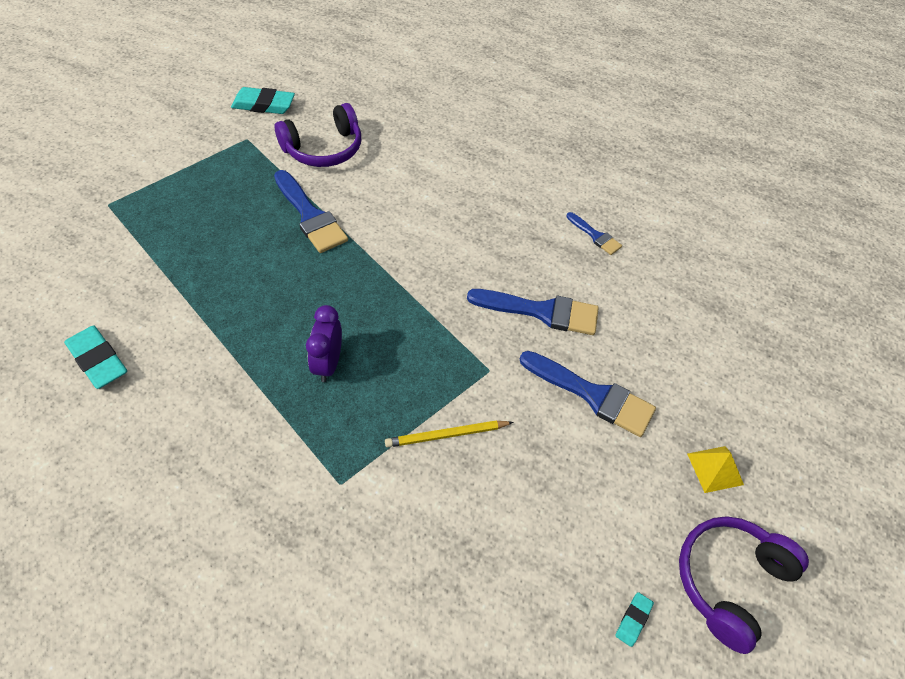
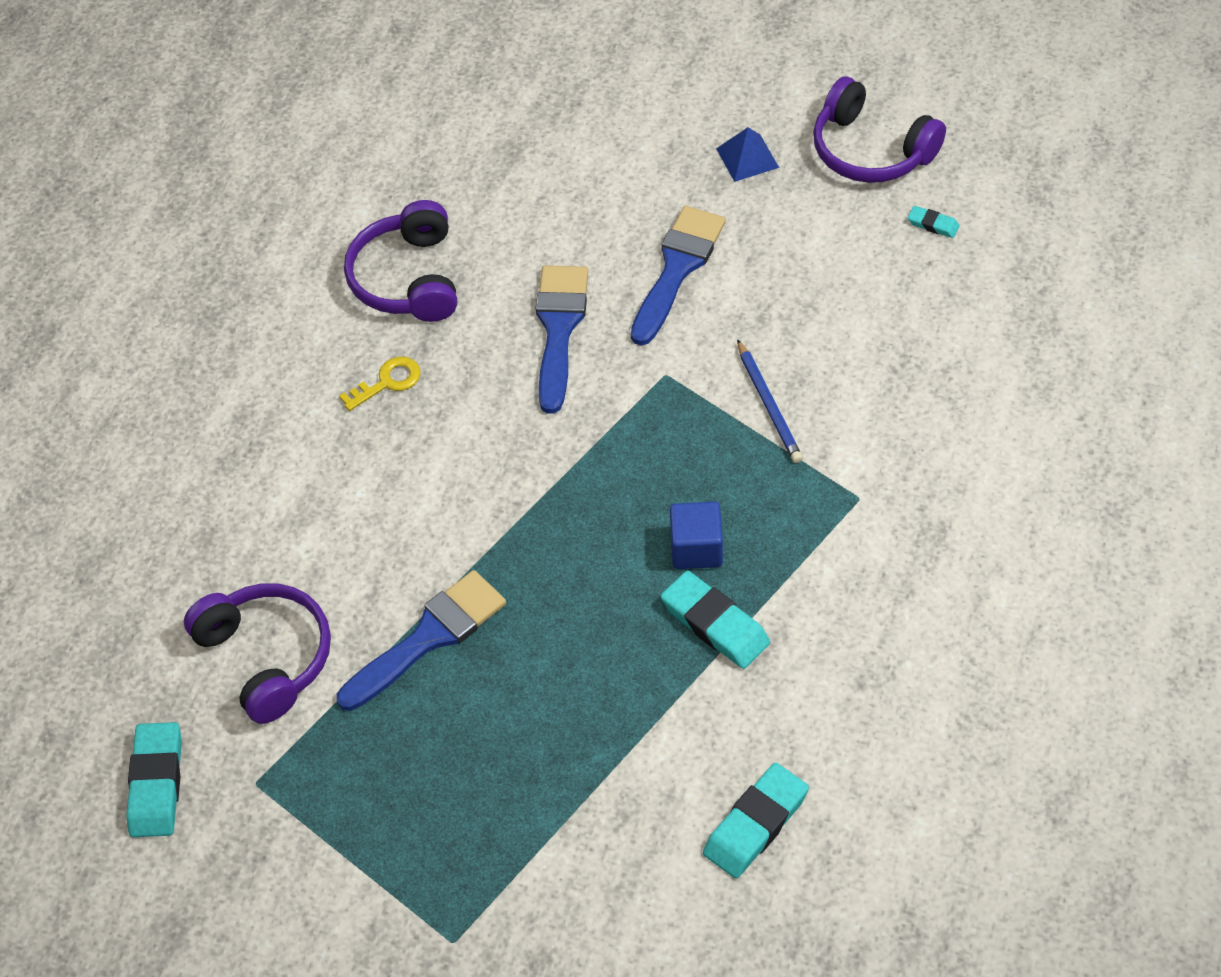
camera: 90 degrees left, 0 degrees up
purple clock [306,305,342,382] -> blue cube [670,502,723,569]
yellow pencil [385,420,513,448] -> blue pencil [737,339,803,463]
blue brush [566,212,622,255] -> purple headphones [344,200,457,322]
yellow pyramid [687,446,744,493] -> blue pyramid [716,127,779,182]
none -> yellow key [339,357,421,411]
none -> turquoise eraser [661,571,770,669]

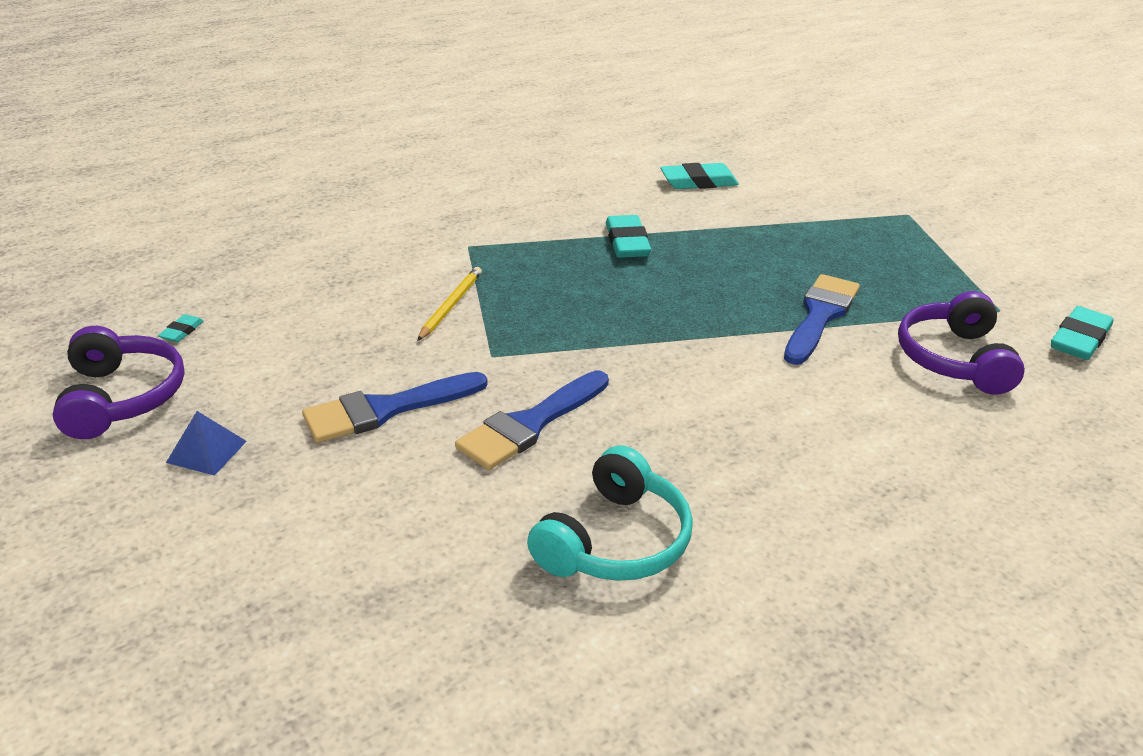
camera: 145 degrees left, 20 degrees down
blue brush [336,570,506,711] -> blue brush turned 120 degrees clockwise [784,274,860,365]
yellow key [339,357,421,411] -> none
purple headphones [344,200,457,322] -> turquoise headphones [527,445,693,581]
blue cube [670,502,723,569] -> none
blue pencil [737,339,803,463] -> yellow pencil [417,267,482,341]
turquoise eraser [907,206,960,238] -> turquoise eraser turned 45 degrees clockwise [158,314,204,342]

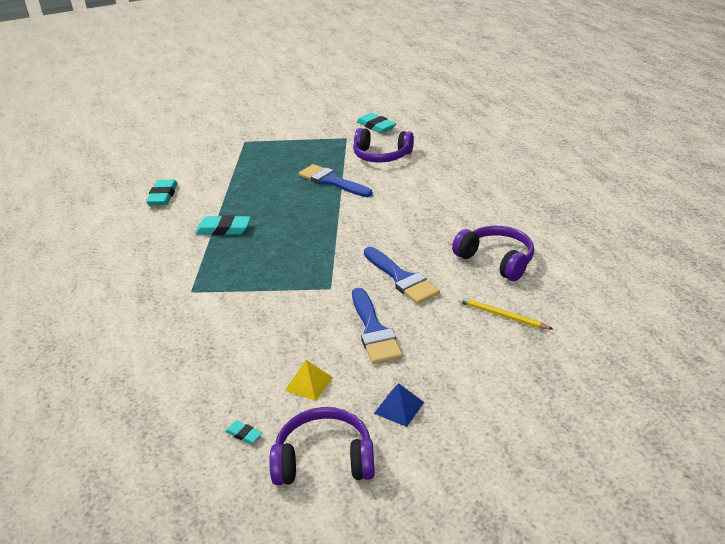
camera: 75 degrees left, 0 degrees up
yellow pencil [417,267,482,341] -> yellow pencil moved to [458,296,553,330]
turquoise headphones [527,445,693,581] -> purple headphones [452,226,534,281]
none -> yellow pyramid [285,360,333,401]

